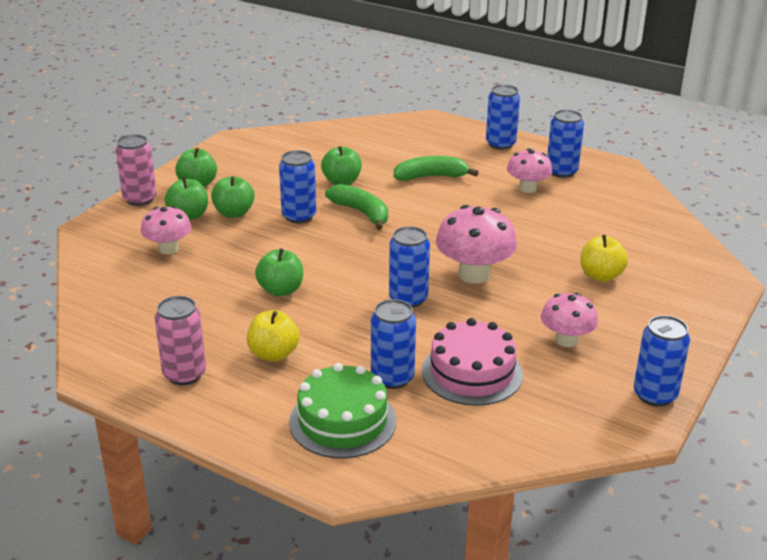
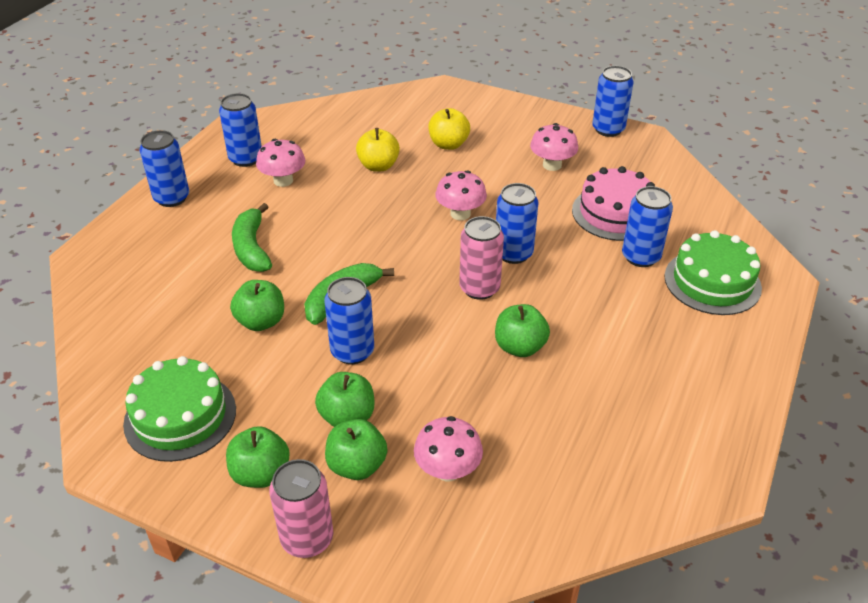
camera: 95 degrees left, 10 degrees up
pink can [155,296,206,385] -> pink can moved to [459,216,504,300]
yellow apple [247,310,300,362] -> yellow apple moved to [356,128,400,172]
pink mushroom [436,205,517,284] -> pink mushroom [435,170,487,220], size x0.64
none -> green cake [123,356,236,462]

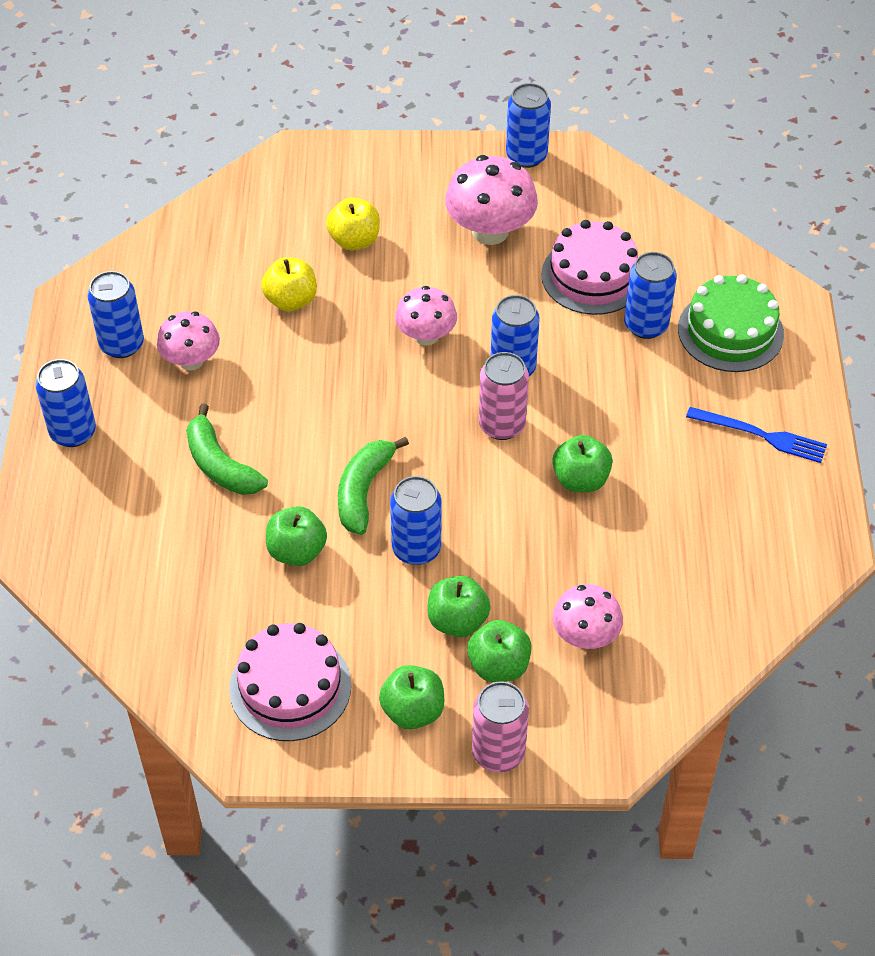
camera: 25 degrees left, 10 degrees up
green cake [123,356,236,462] -> pink cake [229,623,351,741]
pink mushroom [530,123,578,171] -> pink mushroom [445,155,538,245], size x1.55
none -> blue fork [686,407,827,463]

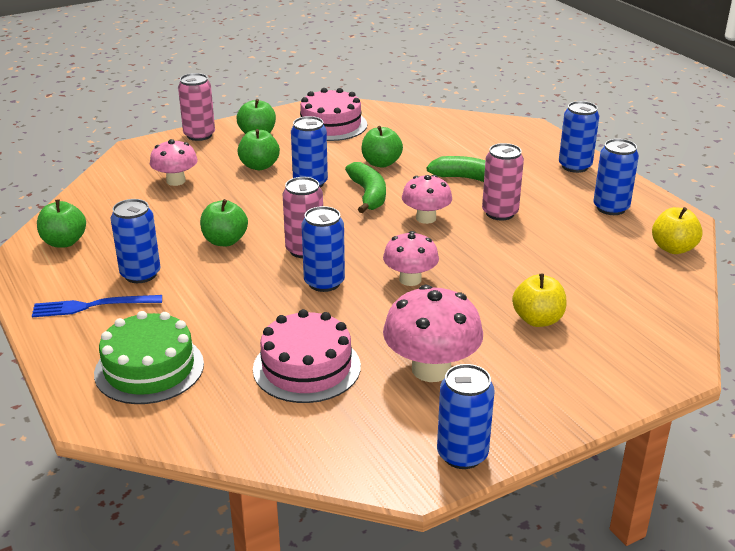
camera: 150 degrees right, 20 degrees down
pink mushroom [157,311,220,371] -> pink mushroom moved to [402,175,452,224]
yellow apple [261,257,317,311] -> yellow apple moved to [652,207,703,254]
green apple [467,620,532,682] -> green apple moved to [37,200,86,248]
blue can [624,252,677,339] -> blue can moved to [111,199,160,283]
none -> pink can [482,143,524,220]

